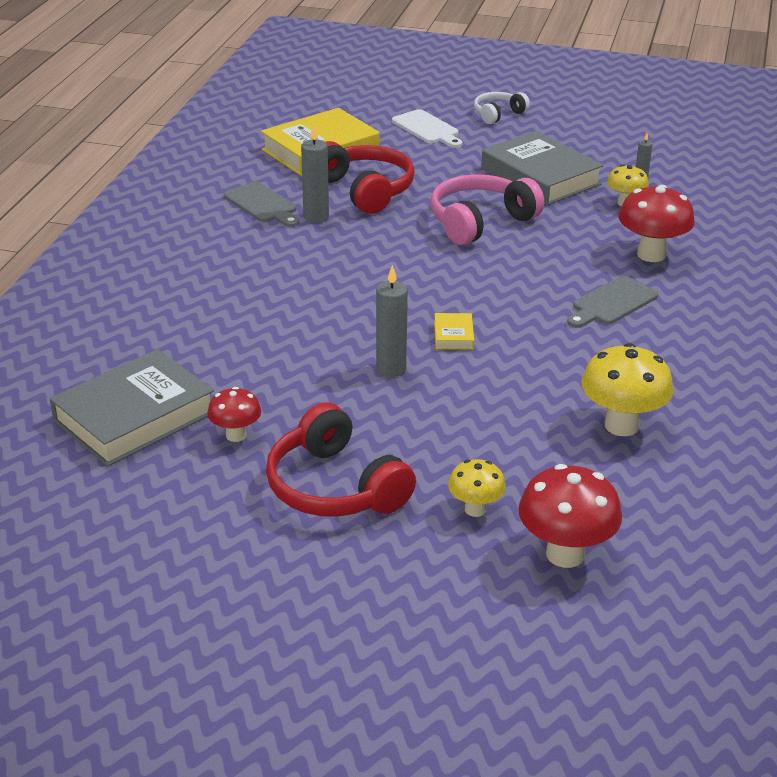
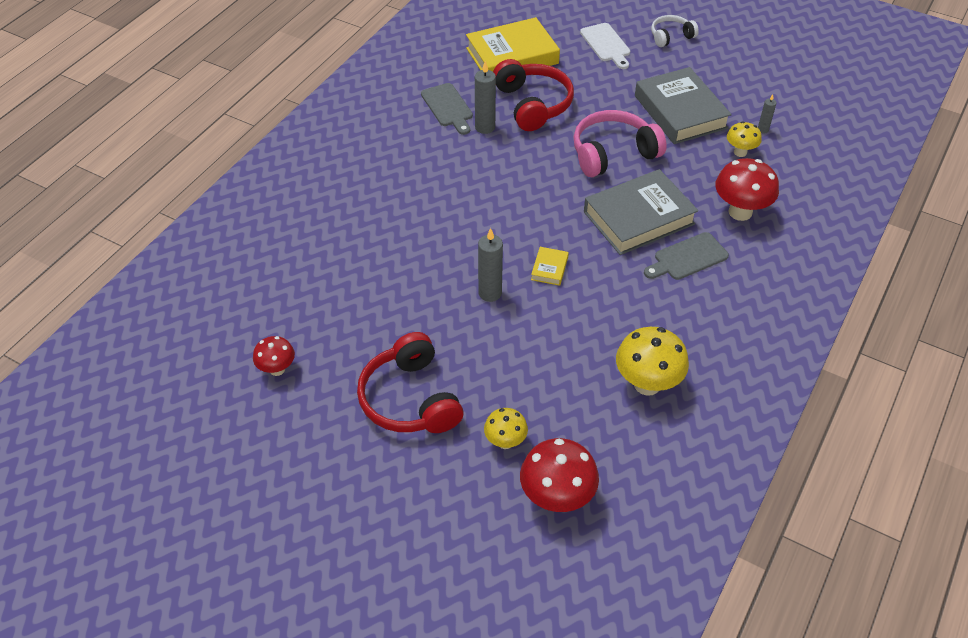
camera: 15 degrees right, 15 degrees up
grey book [50,349,214,466] -> grey book moved to [584,169,698,255]
red mushroom [207,387,261,442] -> red mushroom moved to [253,336,295,376]

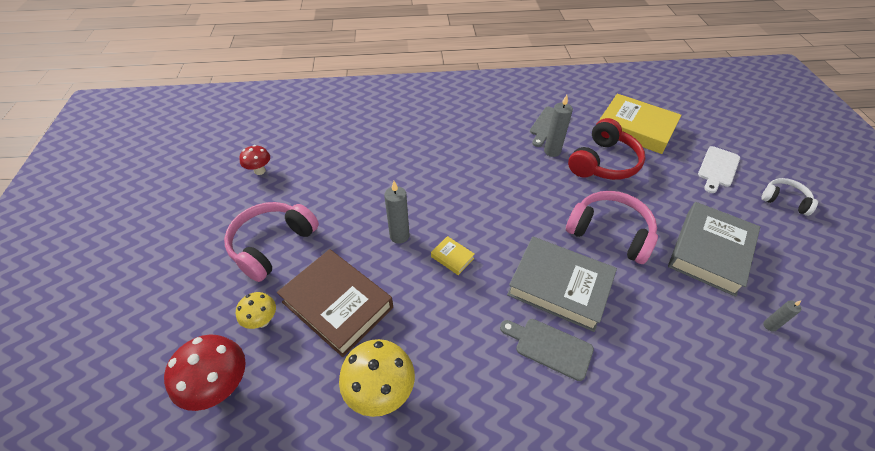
camera: 55 degrees right, 0 degrees up
red headphones [357,332,463,433] -> pink headphones [224,202,319,282]
yellow book [531,247,569,286] -> yellow book turned 60 degrees clockwise [431,236,475,275]
red mushroom [715,158,779,221] -> none
yellow mushroom [727,121,762,157] -> none
none -> brown book [277,249,393,357]

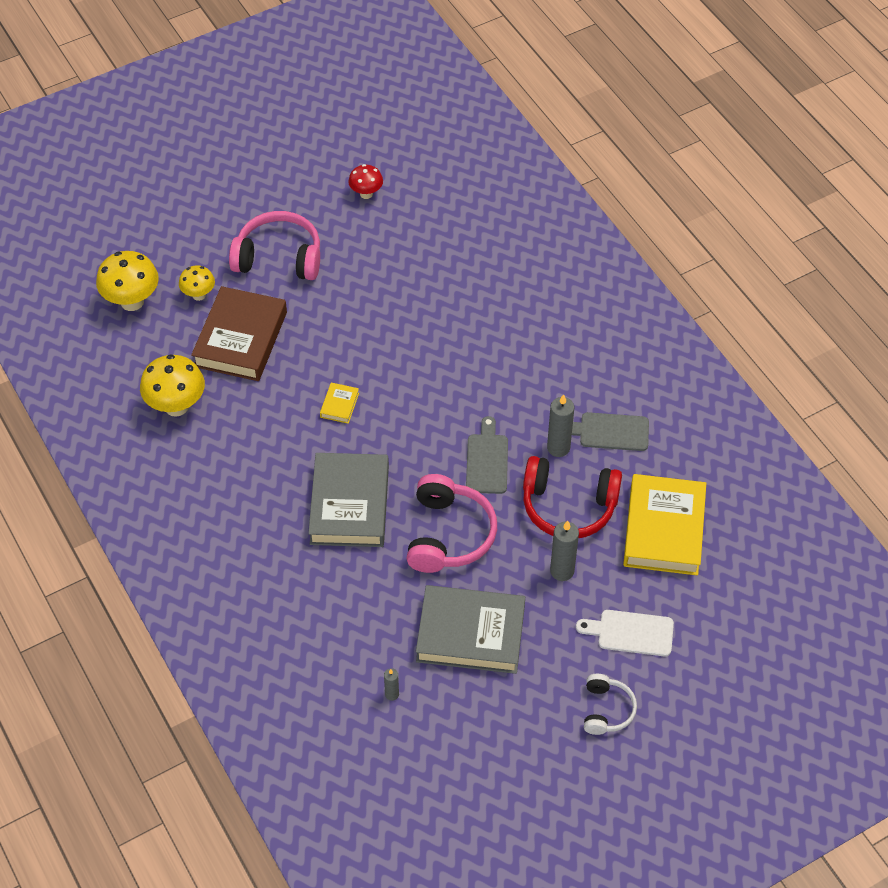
camera: 65 degrees right, 5 degrees up
red mushroom [164,334,246,411] -> yellow mushroom [96,251,159,311]
grey candle [384,181,410,244] -> grey candle moved to [550,520,579,581]
grey cutting board [500,319,594,381] -> grey cutting board moved to [466,416,508,494]

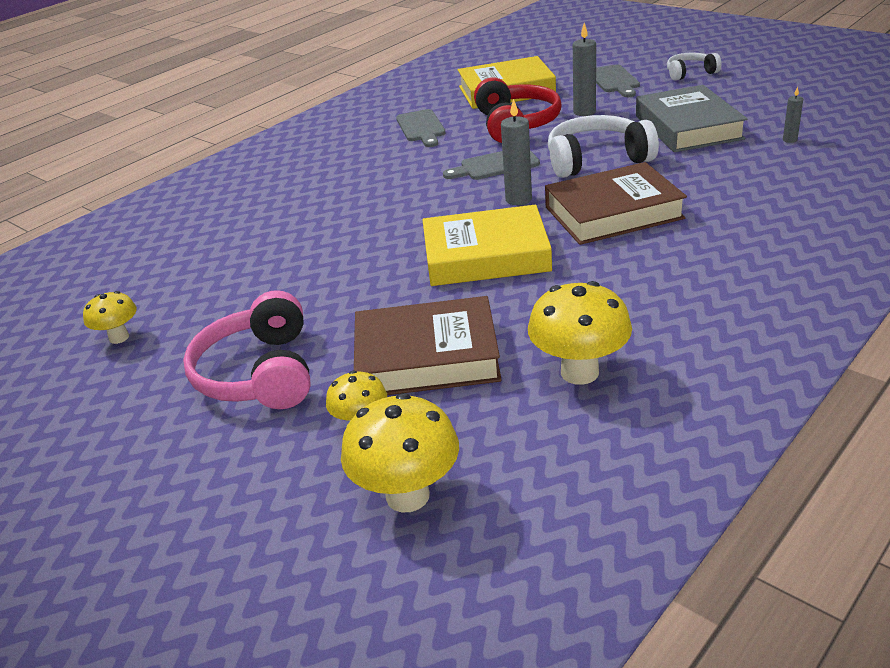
camera: 105 degrees left, 20 degrees down
grey book [308,453,389,547] -> brown book [545,162,687,245]
yellow book [320,383,359,424] -> yellow book [422,205,552,286], size x2.39
red mushroom [348,164,383,199] -> yellow mushroom [83,291,137,344]
pink headphones [406,474,497,573] -> white headphones [548,115,659,178]
grey candle [547,394,574,457] -> grey candle moved to [501,99,532,205]
white cutting board [576,610,674,657] -> grey cutting board [596,64,640,97]

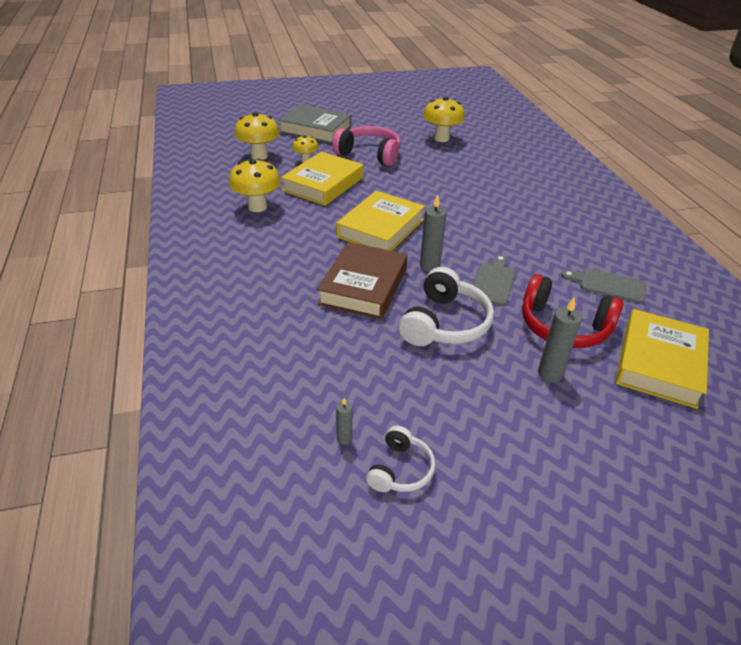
camera: 120 degrees right, 5 degrees up
yellow mushroom [83,291,137,344] -> yellow mushroom [423,97,465,142], size x1.70
brown book [354,296,502,395] -> yellow book [281,152,363,206]
grey cutting board [596,64,640,97] -> none
grey book [636,85,747,152] -> grey book moved to [278,104,352,144]
white headphones [667,52,721,81] -> white headphones moved to [366,426,435,492]

